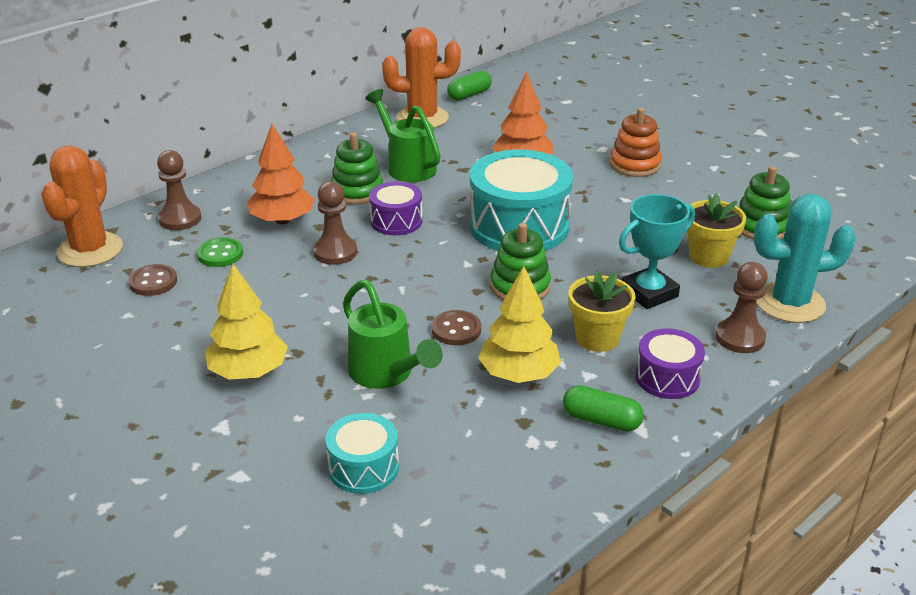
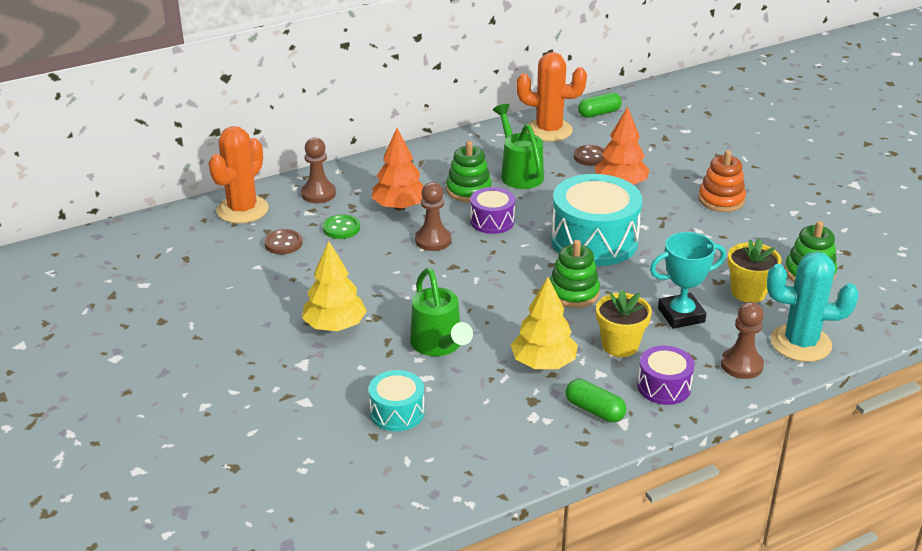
camera: 15 degrees right, 0 degrees up
brown button [432,310,481,345] -> brown button moved to [574,145,605,166]

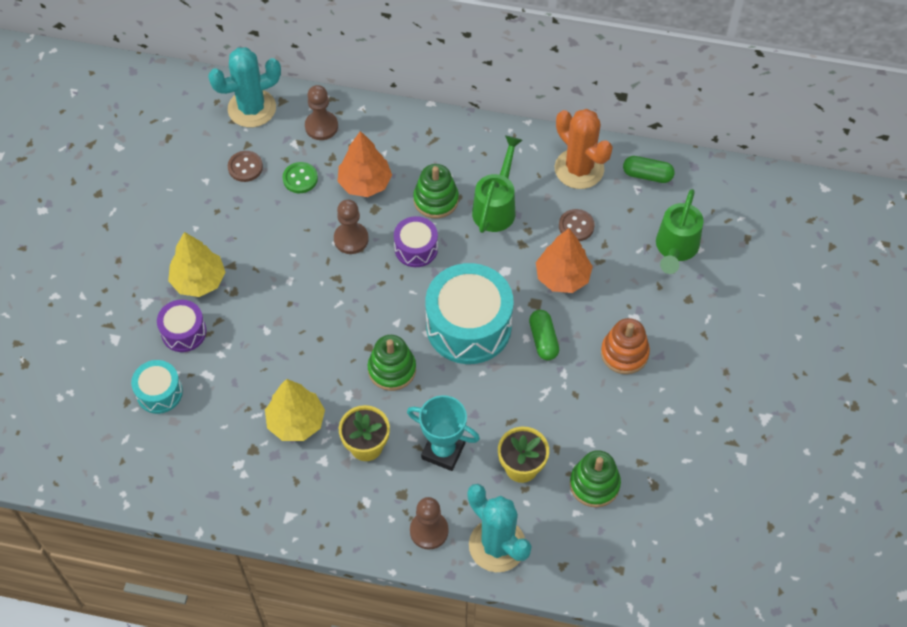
camera: 40 degrees right, 25 degrees up
orange cactus [209,126,269,224] -> turquoise cactus [208,47,281,127]
green watering can [410,268,473,356] -> green watering can moved to [656,189,704,274]
green capsule [566,379,626,422] -> green capsule moved to [529,310,559,360]
purple drum [637,346,694,405] -> purple drum moved to [157,300,206,352]

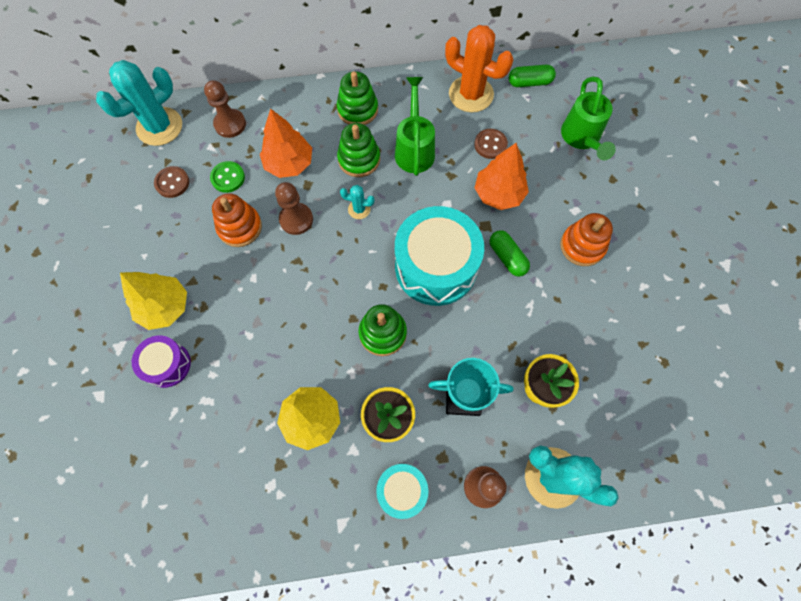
camera: 20 degrees left, 10 degrees up
turquoise drum [131,360,183,414] -> turquoise drum moved to [376,464,428,519]
purple drum [394,216,438,267] -> turquoise cactus [340,185,375,219]
green stacking toy [570,450,621,507] -> green stacking toy moved to [337,71,378,125]
none -> orange stacking toy [212,193,262,247]

